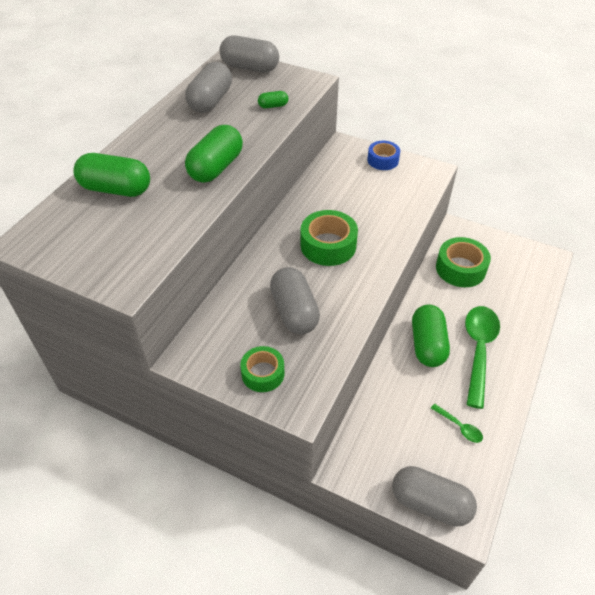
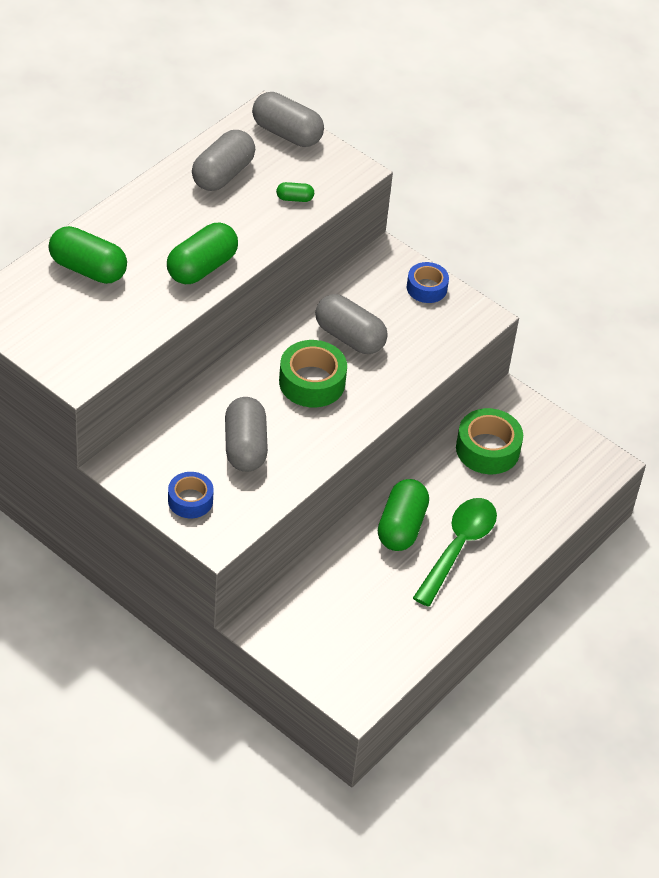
camera: 10 degrees right, 0 degrees up
green tape [240,346,284,392] -> blue tape [168,472,214,518]
grey capsule [392,466,477,527] -> grey capsule moved to [315,294,388,354]
green spoon [431,404,483,443] -> none

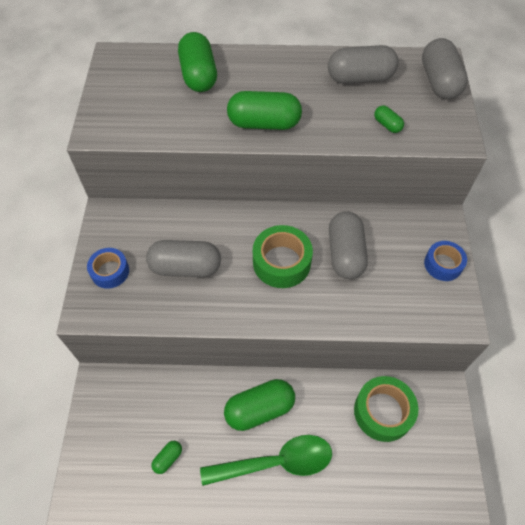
camera: 55 degrees right, 10 degrees up
grey capsule [225,397,268,472] -> grey capsule turned 45 degrees clockwise [146,240,221,277]
none -> green capsule [152,441,182,474]

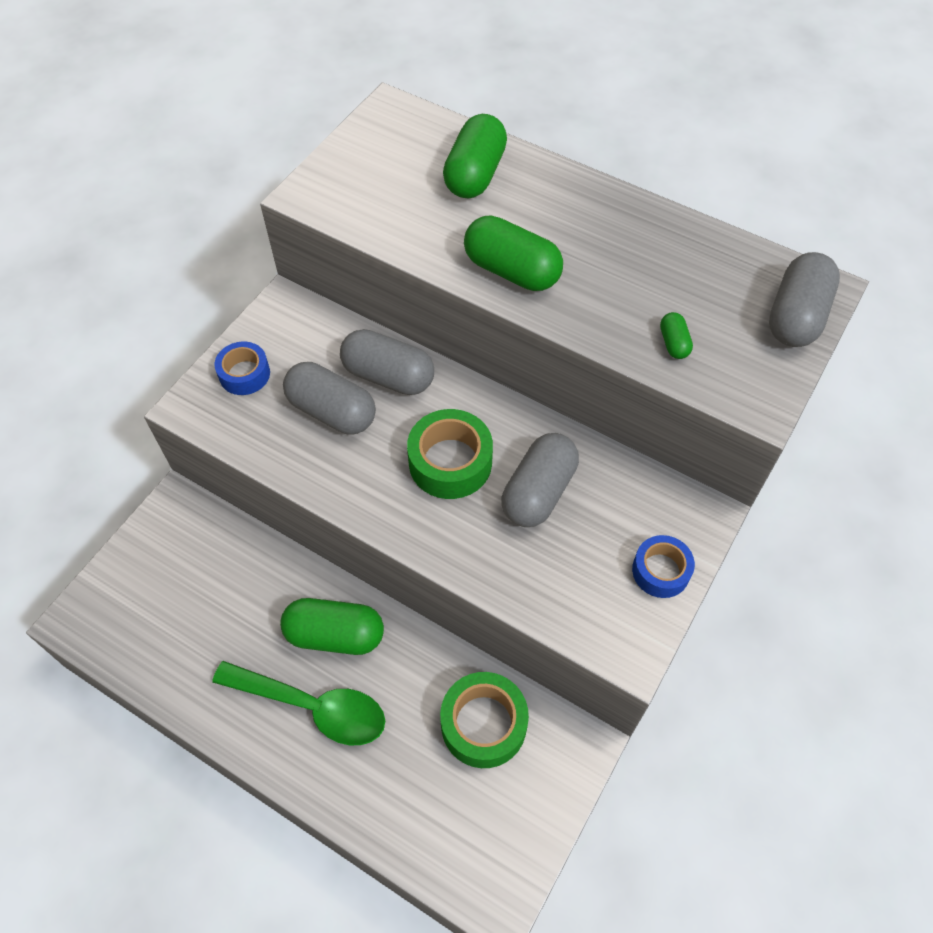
camera: 30 degrees right, 0 degrees up
green capsule [152,441,182,474] -> none
grey capsule [328,45,399,84] -> grey capsule moved to [340,329,434,395]

